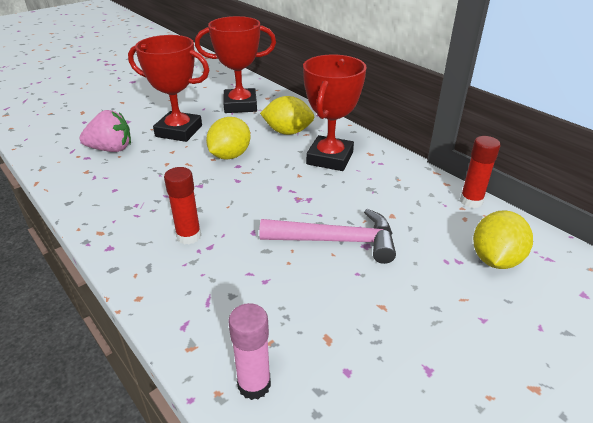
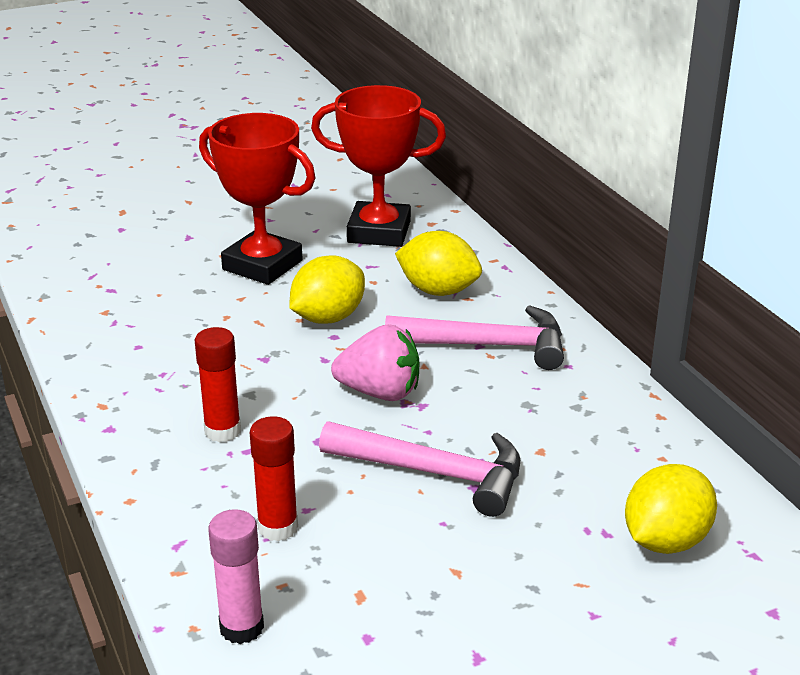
camera: 15 degrees right, 5 degrees down
pink strawberry [80,110,131,152] -> pink strawberry moved to [331,324,419,401]
red trophy [303,55,367,171] -> pink hammer [385,305,564,370]
red glue stick [460,136,500,208] -> red glue stick moved to [250,416,298,541]

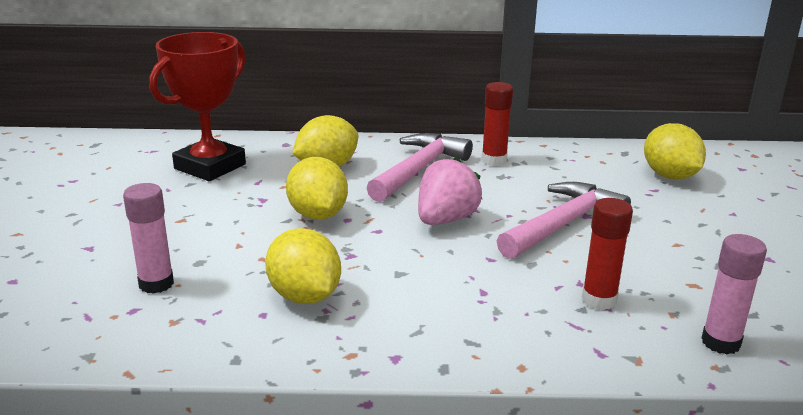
camera: 65 degrees left, 5 degrees down
red glue stick [195,327,241,442] -> red glue stick moved to [481,82,513,166]
red trophy [199,113,315,285] -> none
none -> pink glue stick [123,183,174,294]
none -> yellow lemon [265,228,341,304]

